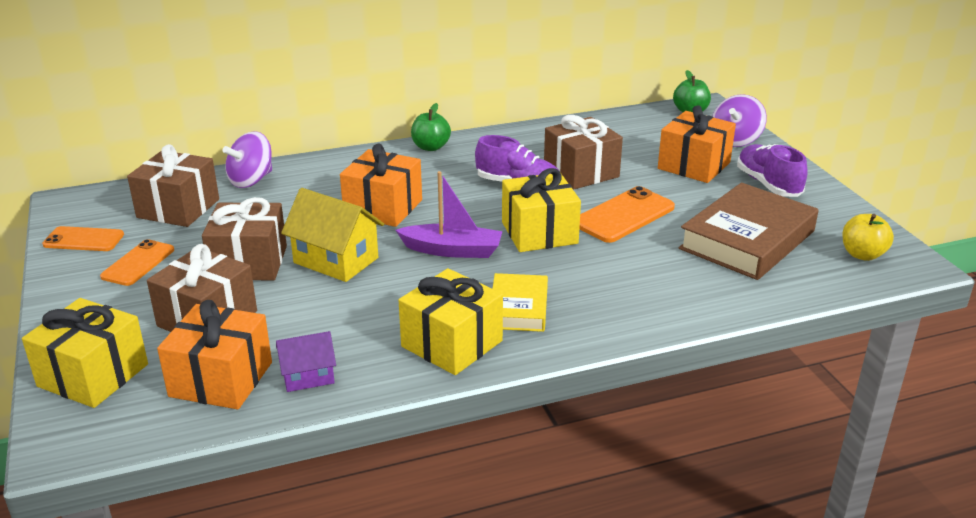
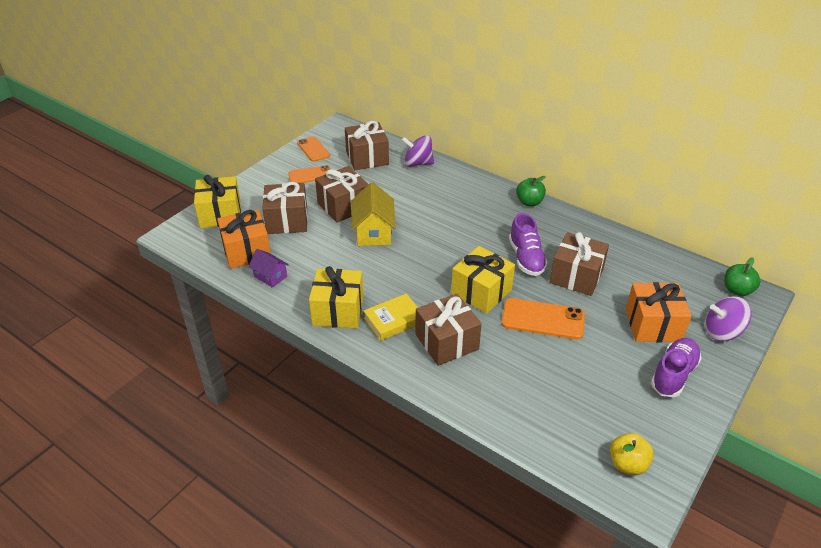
camera: 55 degrees right, 10 degrees up
orange gift [340,143,422,227] -> none
purple boat [396,171,502,258] -> none
brown book [679,183,819,280] -> none
none -> brown gift [415,294,482,366]

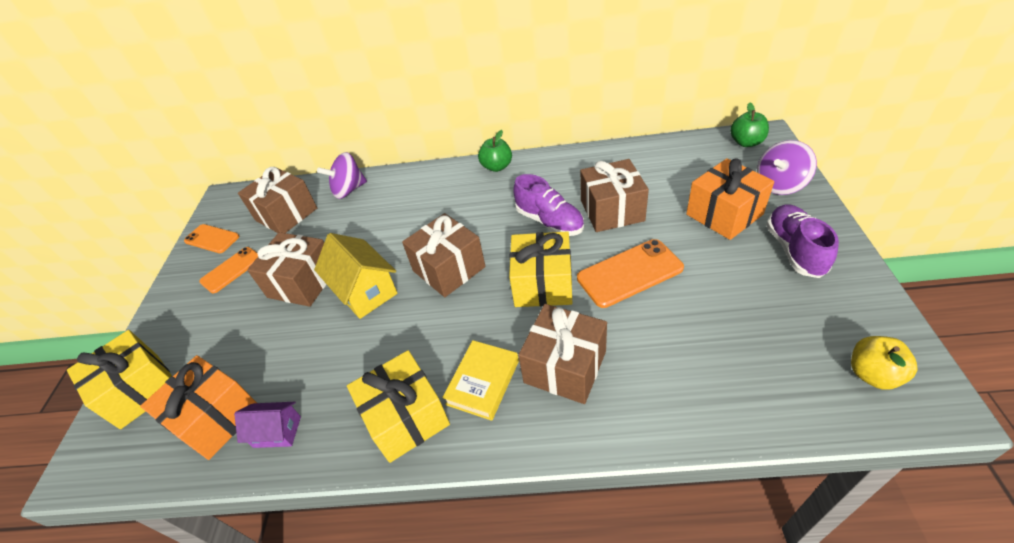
camera: 30 degrees left, 5 degrees up
brown gift [262,182,308,234] -> brown gift moved to [402,213,486,297]

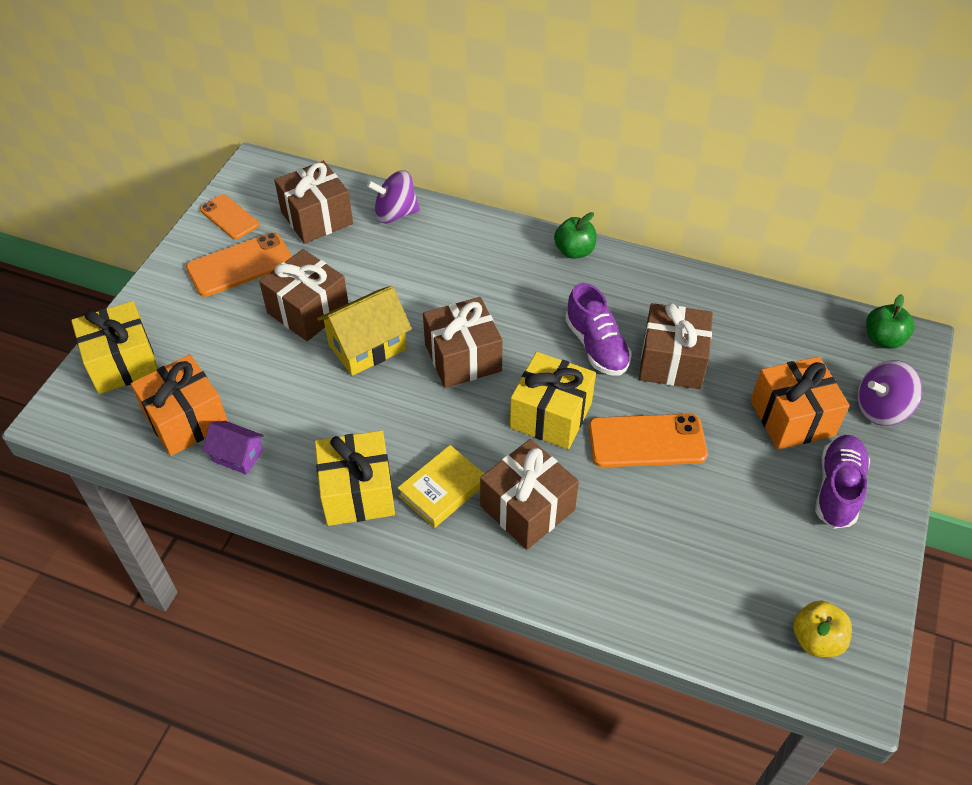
camera: 15 degrees right, 5 degrees up
orange phone [199,247,258,293] -> orange phone [186,232,292,297], size x1.52
yellow house [314,233,398,319] -> yellow house turned 75 degrees clockwise [317,286,412,376]

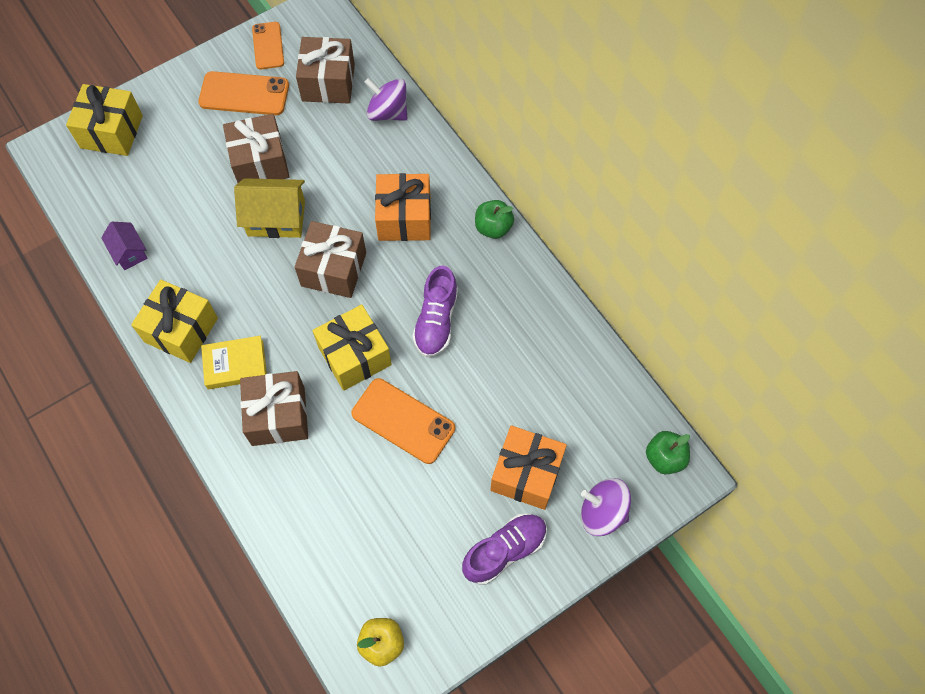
camera: 35 degrees right, 15 degrees up
orange gift [131,354,228,456] -> orange gift moved to [375,173,431,241]
brown gift [639,303,713,389] -> none

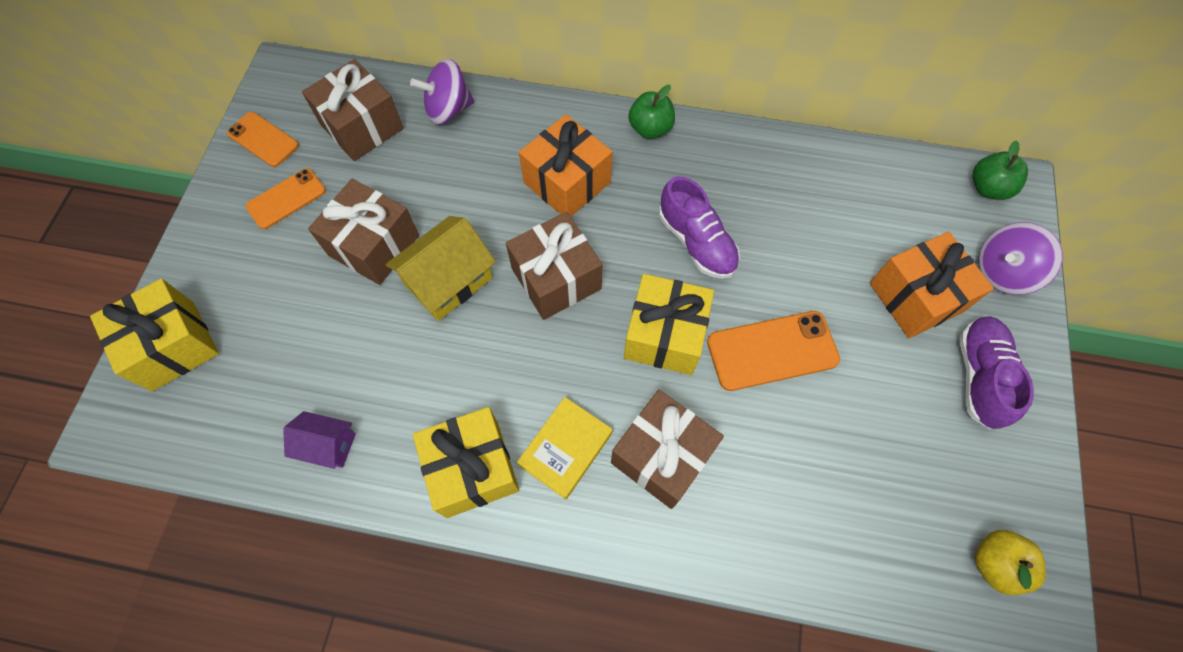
camera: 45 degrees left, 0 degrees up
orange phone [198,71,289,115] -> orange phone [245,168,326,229], size x0.66

